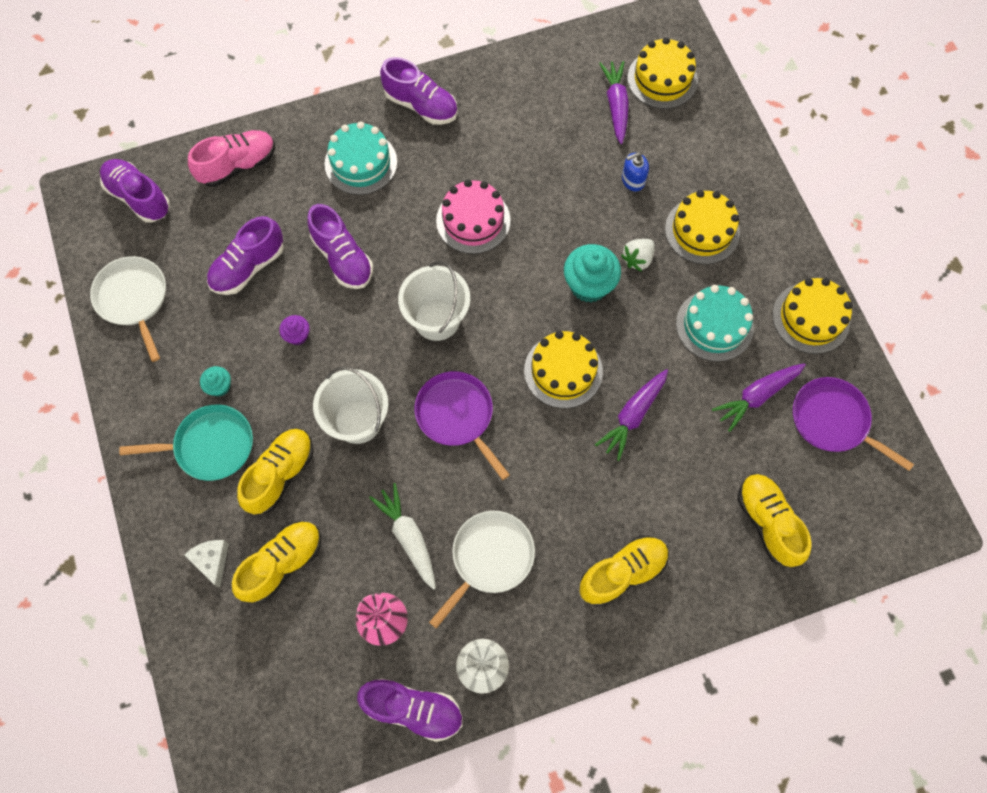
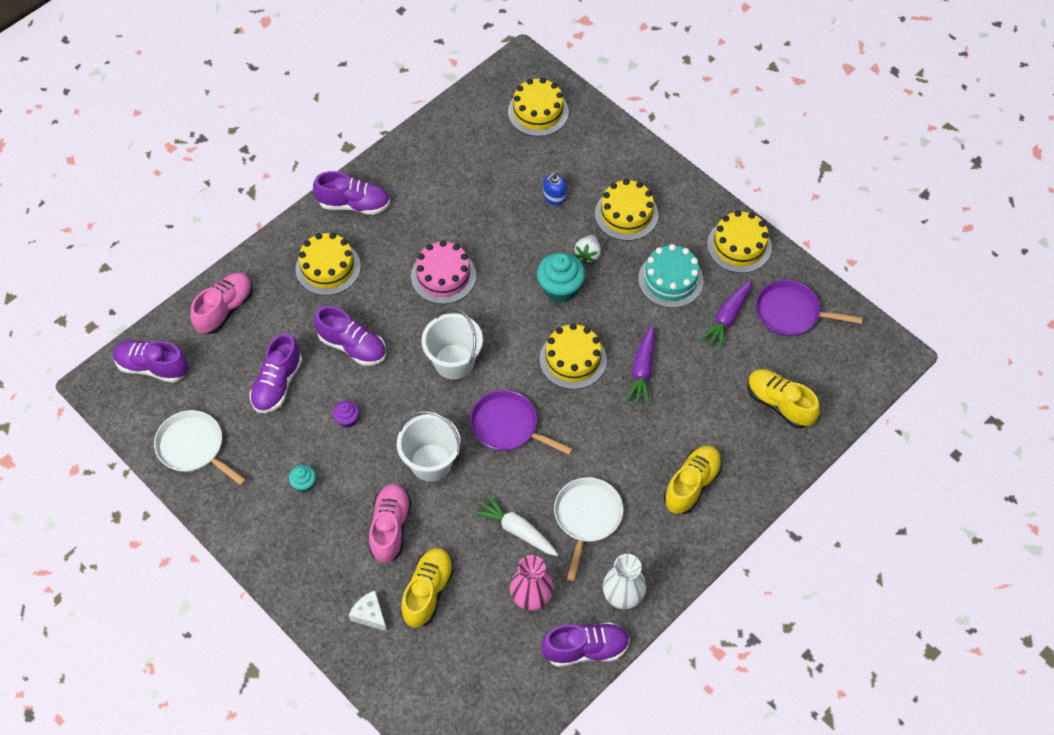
camera: 25 degrees left, 10 degrees down
turquoise pan [119,405,253,481] -> none
yellow shoe [237,429,313,514] -> pink shoe [369,484,411,563]
turquoise cake [324,121,397,195] -> yellow cake [295,233,361,295]
purple carrot [599,61,629,144] -> none

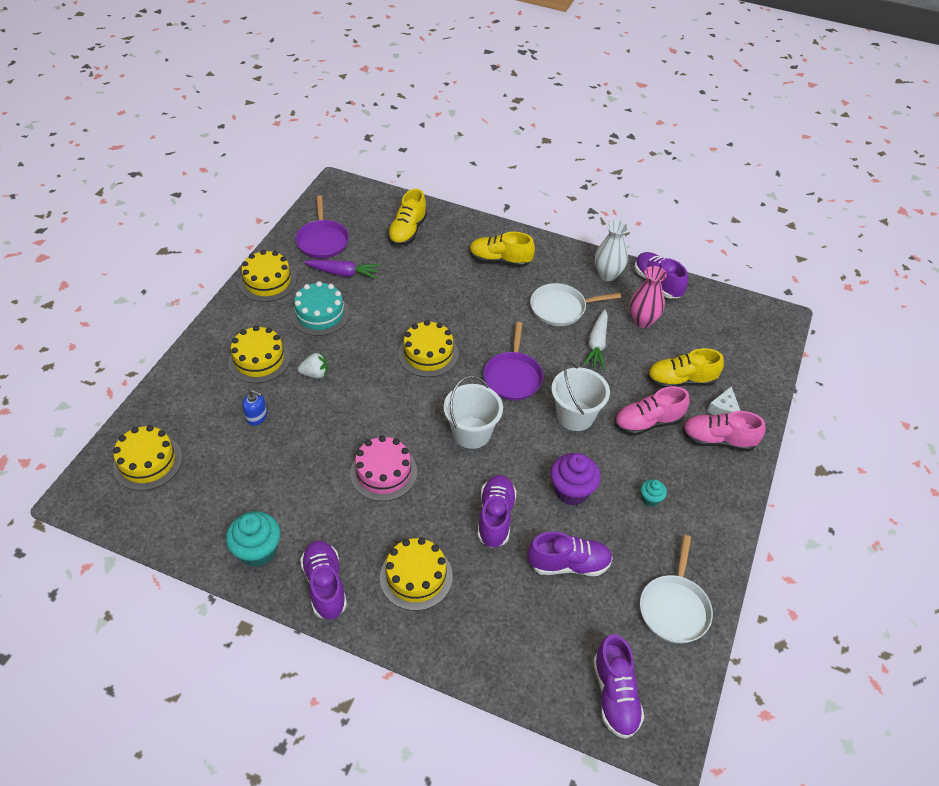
camera: 115 degrees left, 10 degrees down
pink shoe [190,272,253,334] -> pink shoe moved to [682,411,766,452]
purple cupcake [333,401,359,428] -> purple cupcake [550,453,601,505], size x1.91
turquoise cupcake [537,252,585,303] -> turquoise cupcake moved to [226,511,281,567]
purple carrot [626,325,655,406] -> none

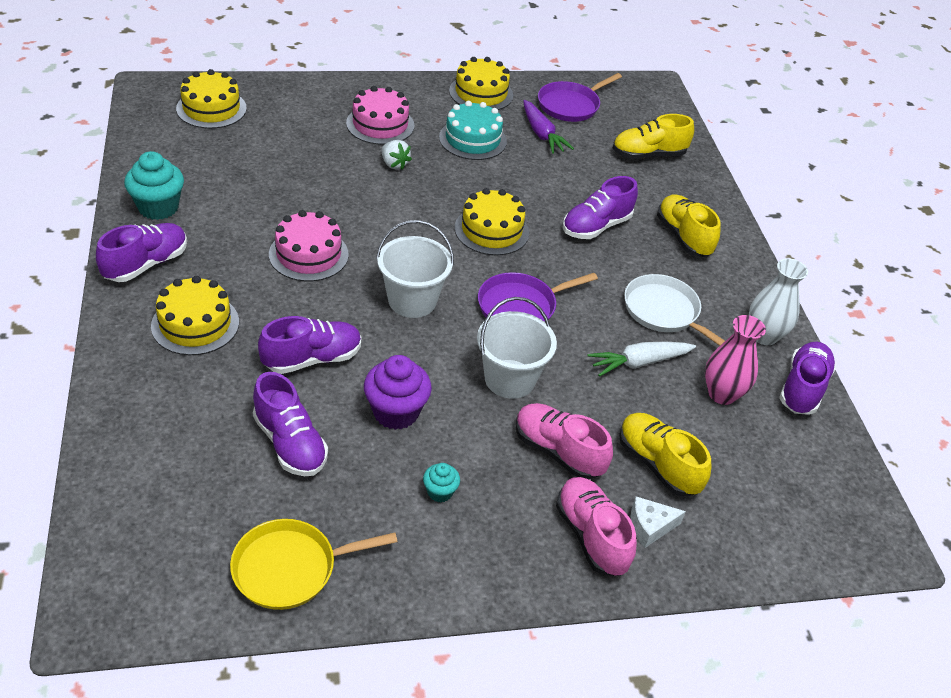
camera: 55 degrees right, 5 degrees down
yellow cake [228,325,290,383] -> pink cake [346,86,414,145]
blue soap dispenser [242,389,267,426] -> none
purple shoe [593,634,644,739] -> purple shoe moved to [563,176,638,239]
white pan [640,535,713,643] -> yellow pan [230,519,398,610]

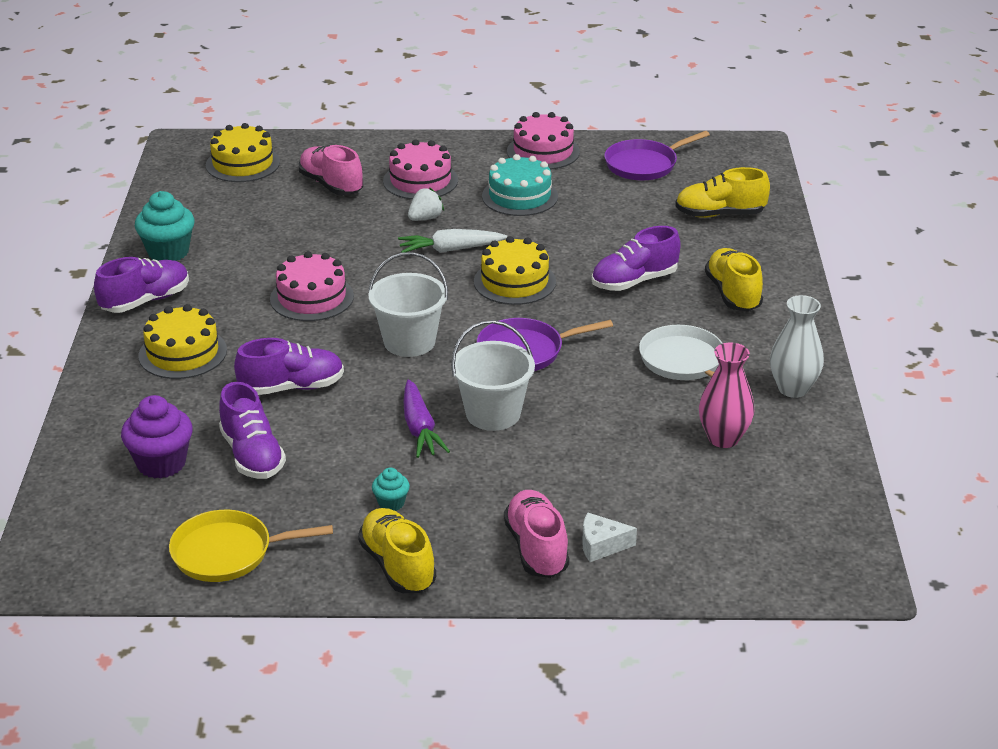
camera: 15 degrees right, 10 degrees down
purple cupcake [364,355,432,430] -> purple cupcake moved to [121,395,193,479]
white strawberry [382,140,412,170] -> white strawberry turned 105 degrees counterclockwise [408,188,444,221]
yellow cake [449,57,513,110] -> pink cake [507,112,580,170]
pink shoe [516,403,613,479] -> pink shoe moved to [299,145,363,195]
purple carrot [523,100,574,154] -> purple carrot moved to [403,379,450,458]
white carrot [588,342,696,377] -> white carrot moved to [398,229,507,253]
yellow shoe [619,413,711,496] -> yellow shoe moved to [358,508,436,593]
purple shoe [779,342,836,415] -> none

